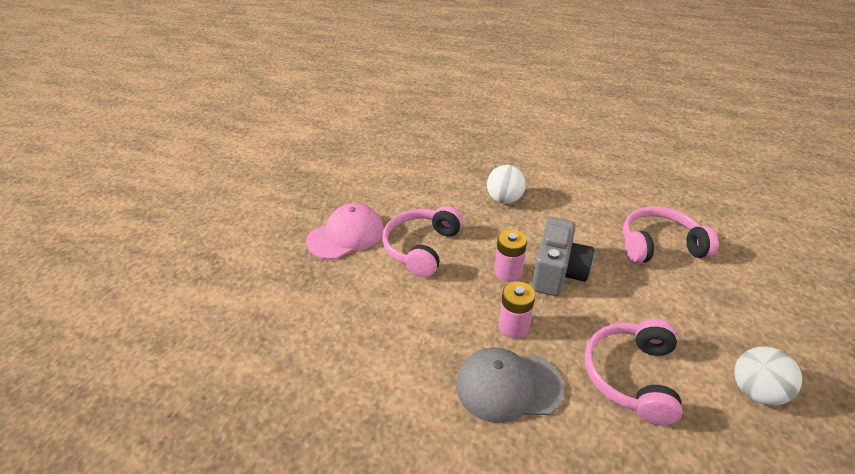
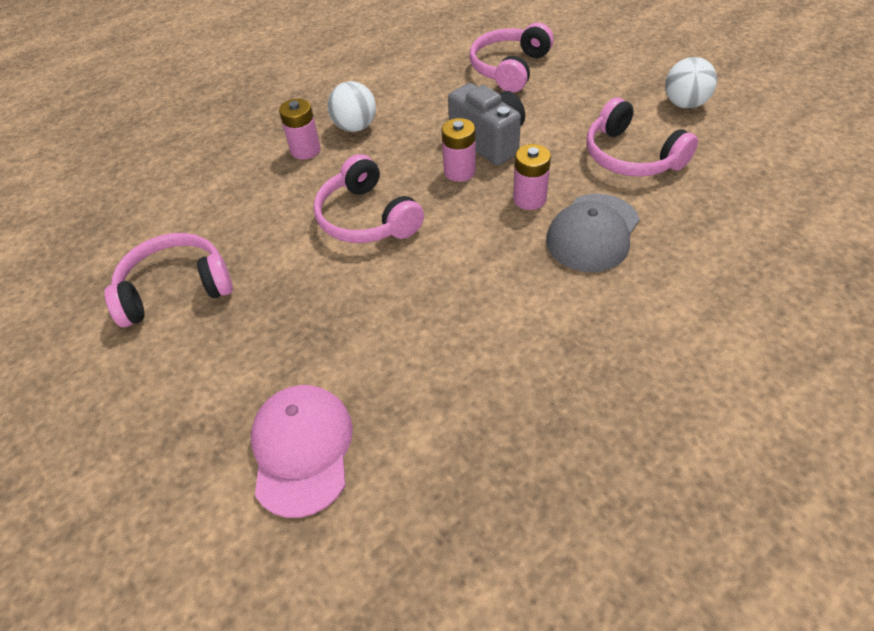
camera: 55 degrees left, 10 degrees up
pink cap [306,203,384,260] -> pink cap moved to [251,385,353,518]
none -> pink headphones [105,233,233,327]
none -> pink battery [279,99,320,160]

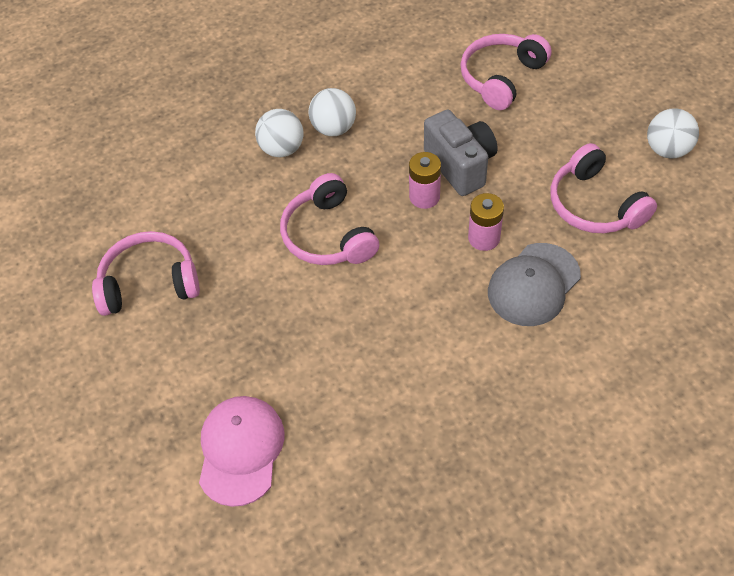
camera: 10 degrees right, 5 degrees up
pink battery [279,99,320,160] -> white ball [255,109,304,157]

